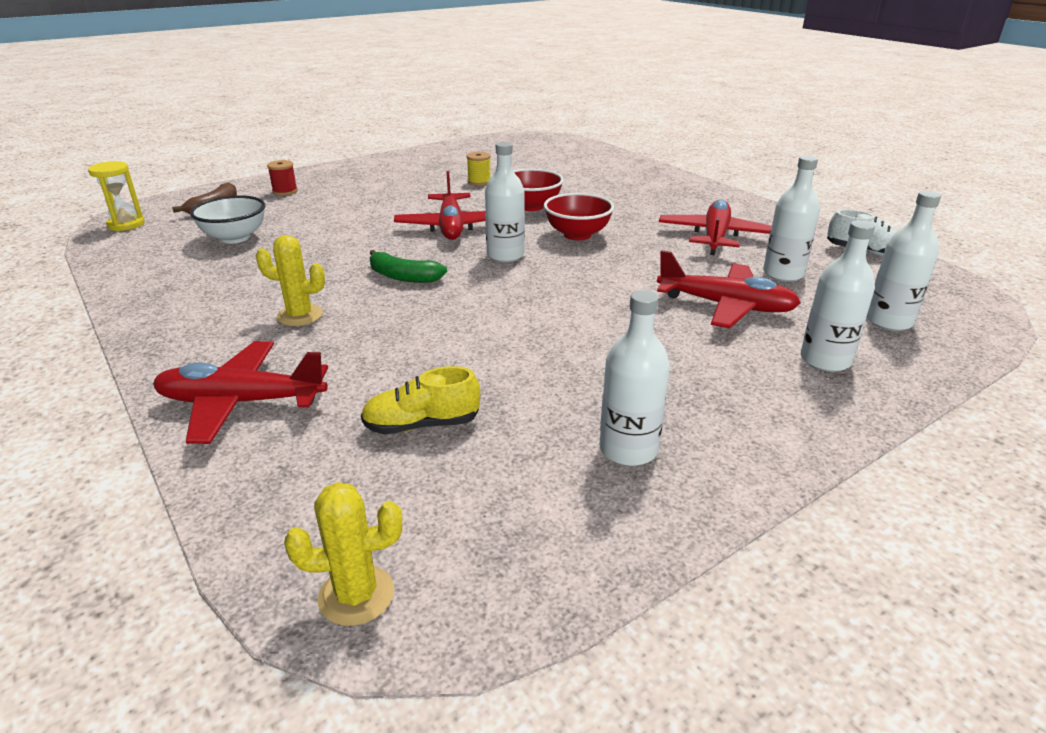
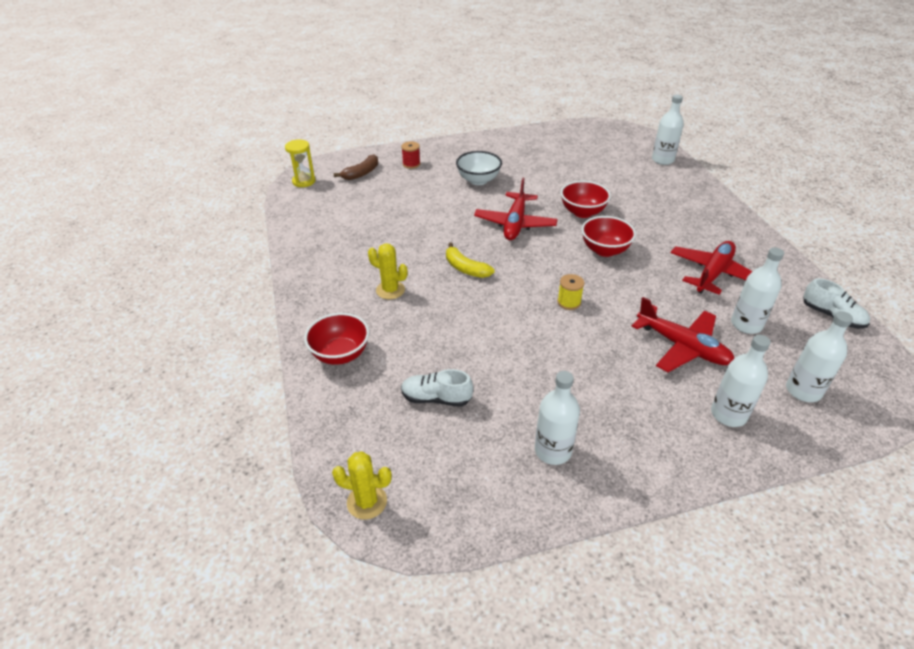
camera: 20 degrees right, 10 degrees up
red plane [153,341,328,444] -> red bowl [304,313,369,365]
white bowl [190,195,265,244] -> white bowl moved to [456,151,502,185]
yellow shoe [361,366,480,434] -> white shoe [401,369,473,407]
green banana [369,250,447,283] -> yellow banana [446,242,495,278]
yellow spool [466,152,491,186] -> yellow spool moved to [557,274,584,310]
white bottle [485,142,525,262] -> white bottle moved to [652,95,684,165]

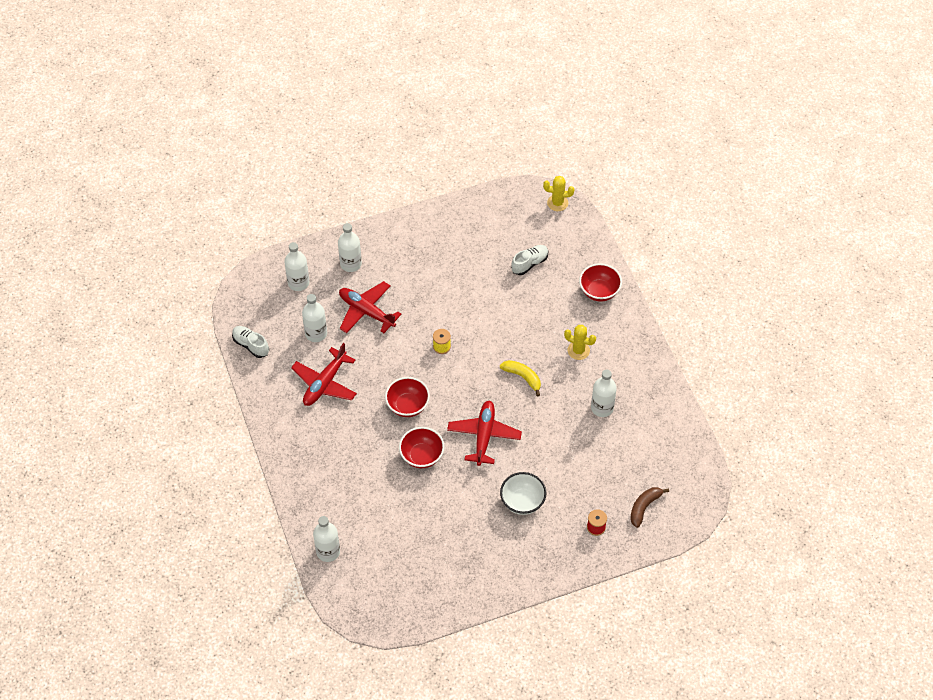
camera: 175 degrees right, 15 degrees up
yellow hourglass [285,140,315,187] -> none
white shoe [401,369,473,407] -> white shoe turned 45 degrees counterclockwise [511,245,548,275]
white bottle [535,371,580,465] -> white bottle moved to [591,370,617,417]

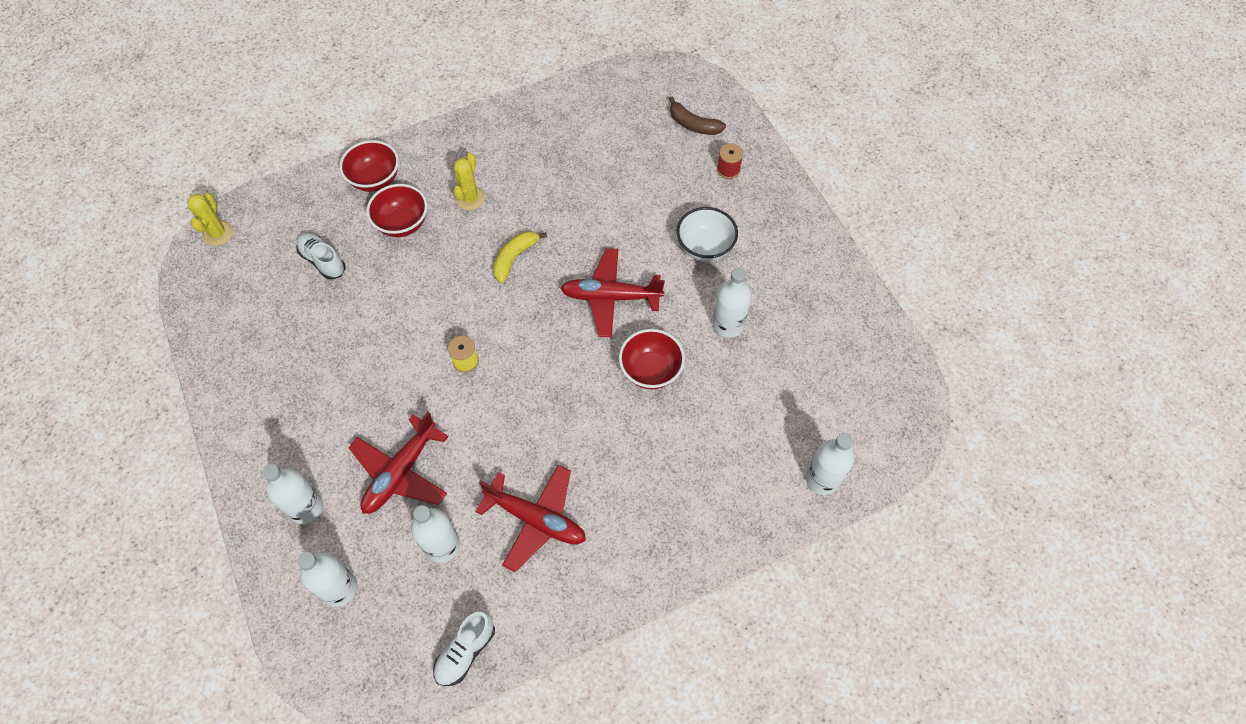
camera: 95 degrees left, 5 degrees up
red bowl [385,377,430,417] -> red bowl moved to [367,184,428,237]
white bottle [591,370,617,417] -> white bottle moved to [712,268,751,338]

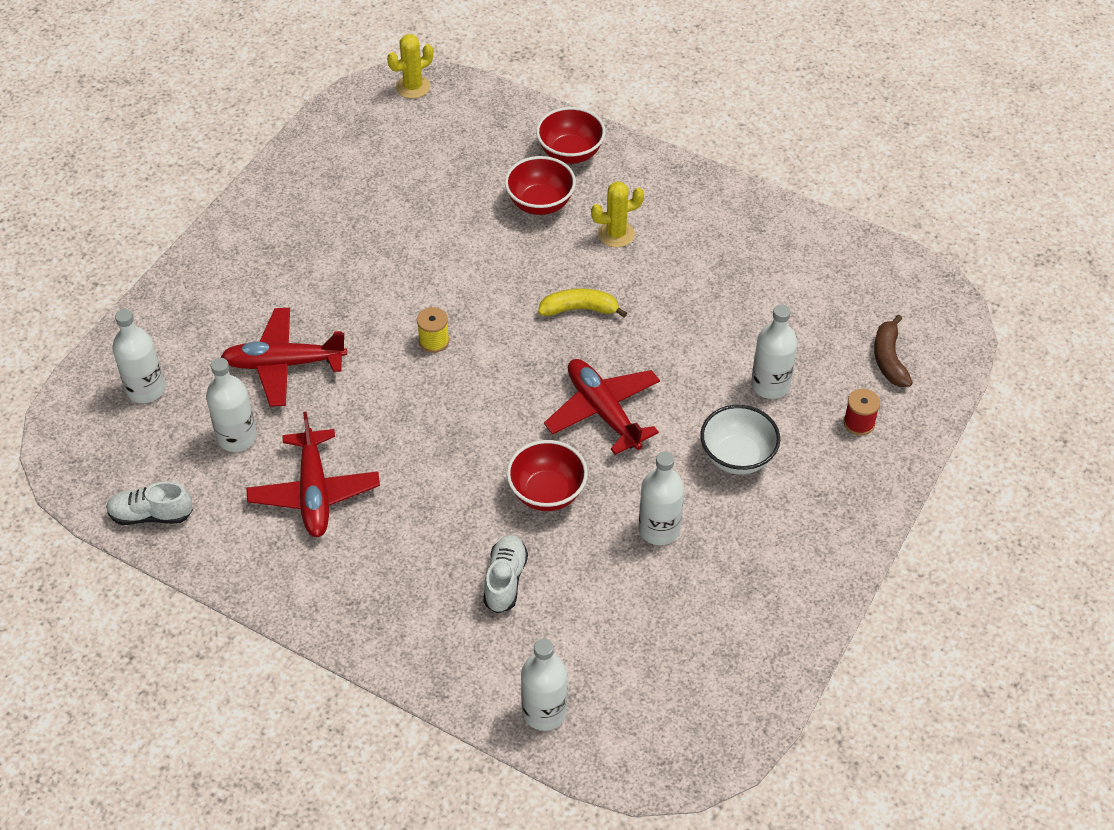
camera: 55 degrees right, 10 degrees down
white bottle [262,464,323,524] -> white bottle moved to [751,305,798,399]
white shoe [296,233,345,280] -> white shoe moved to [483,535,528,613]

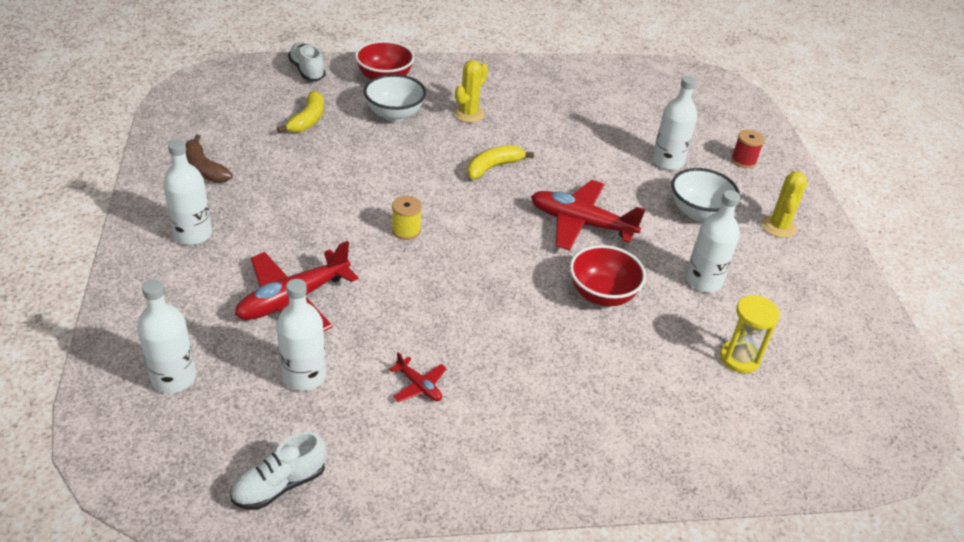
camera: 40 degrees left, 10 degrees down
red plane [246,412,380,537] -> red plane [389,352,447,402], size x0.47
yellow cactus [387,34,433,99] -> yellow cactus moved to [762,171,807,238]
white shoe [483,535,528,613] -> white shoe moved to [288,42,326,81]
red bowl [505,156,576,215] -> white bowl [364,74,426,122]
white bottle [521,639,567,731] -> white bottle moved to [163,139,212,245]
brown banana [874,315,913,387] -> brown banana moved to [186,134,233,183]
none -> yellow banana [277,91,324,133]
none -> yellow hourglass [720,295,780,373]

